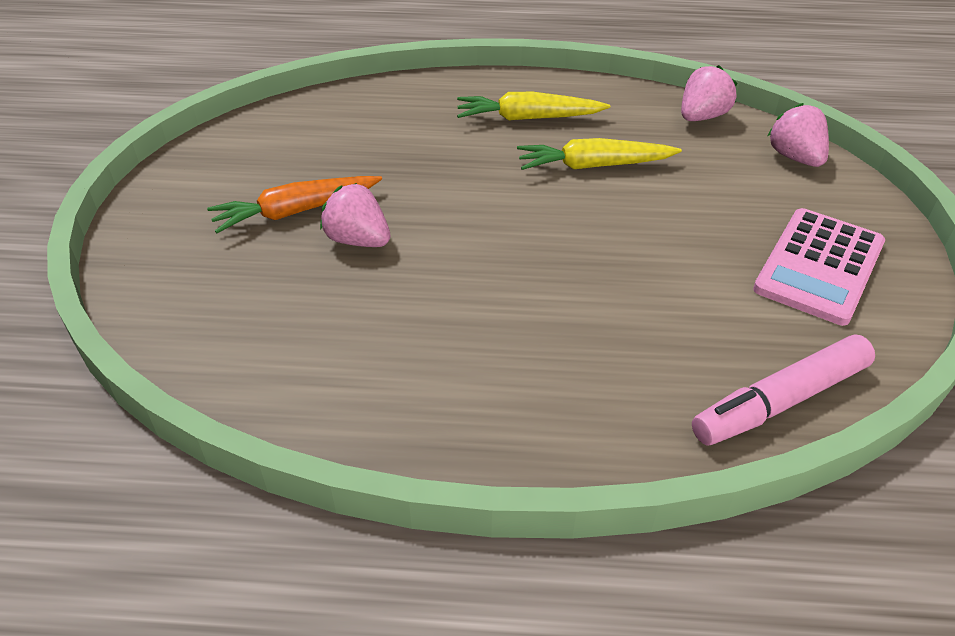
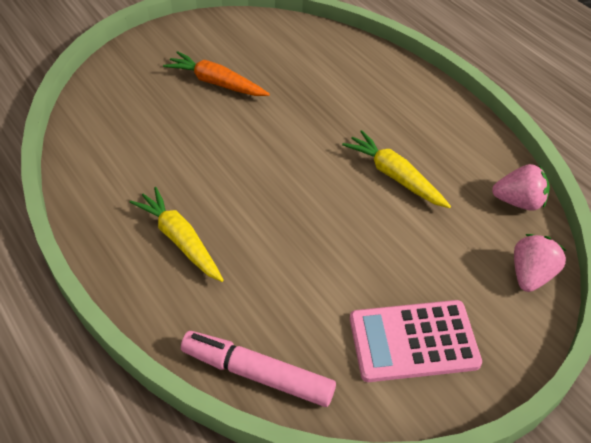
camera: 50 degrees right, 5 degrees up
pink strawberry [320,183,390,247] -> none
yellow carrot [457,92,610,121] -> yellow carrot moved to [129,187,224,282]

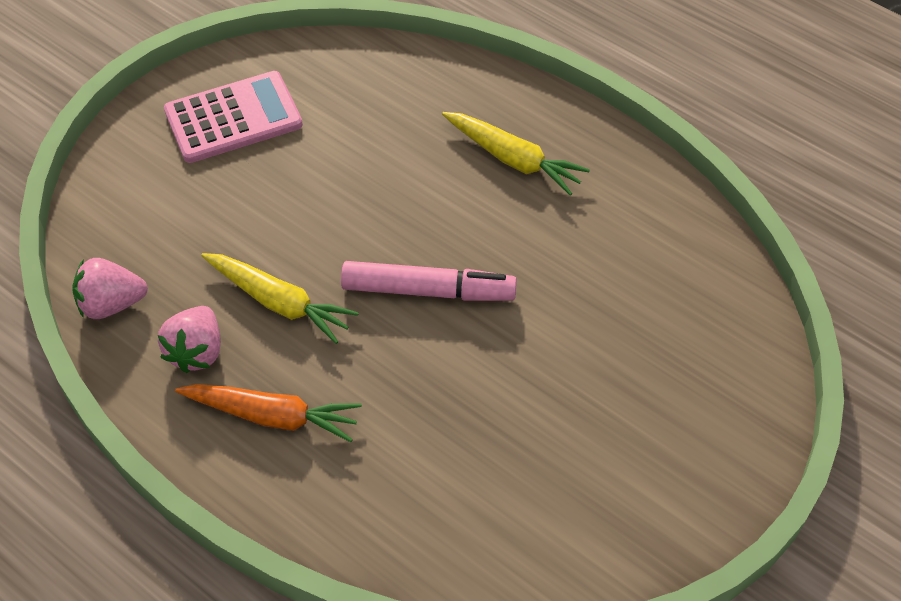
camera: 165 degrees right, 5 degrees up
orange carrot [163,51,270,96] -> orange carrot moved to [175,384,362,442]
pink marker [181,331,336,407] -> pink marker moved to [341,261,517,301]
pink strawberry [514,234,567,292] -> pink strawberry moved to [158,306,221,373]

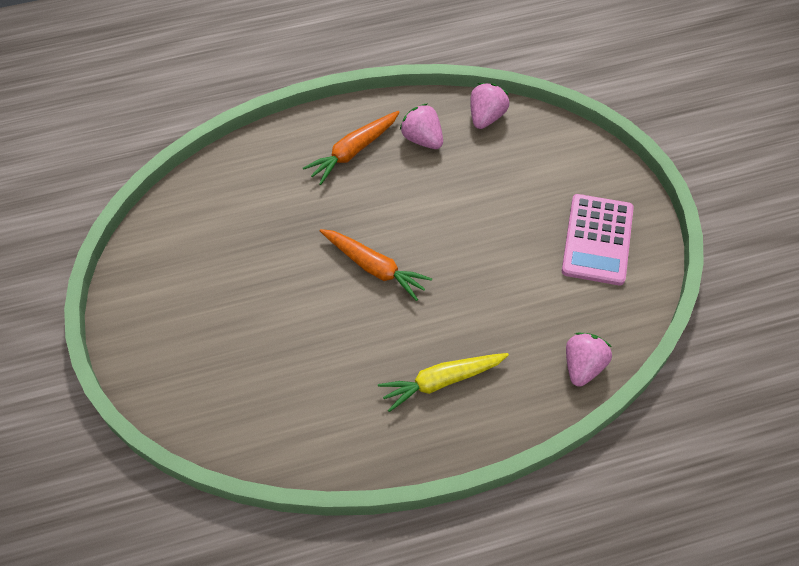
camera: 125 degrees right, 5 degrees up
yellow carrot [201,253,359,344] -> none
pink marker [341,261,517,301] -> orange carrot [320,229,432,301]
none -> pink strawberry [566,332,612,387]

